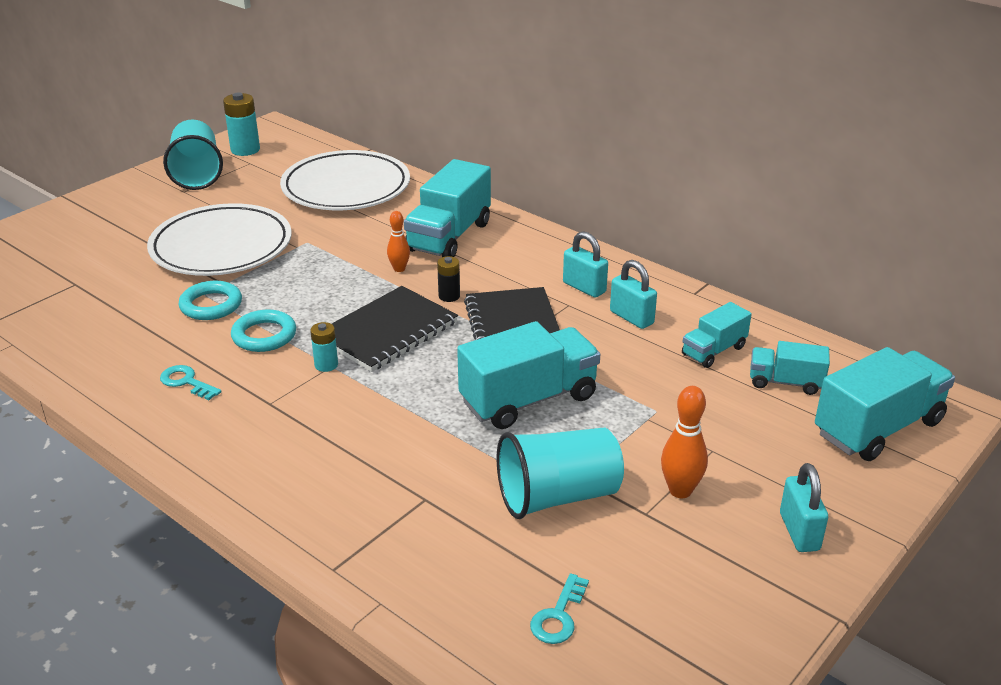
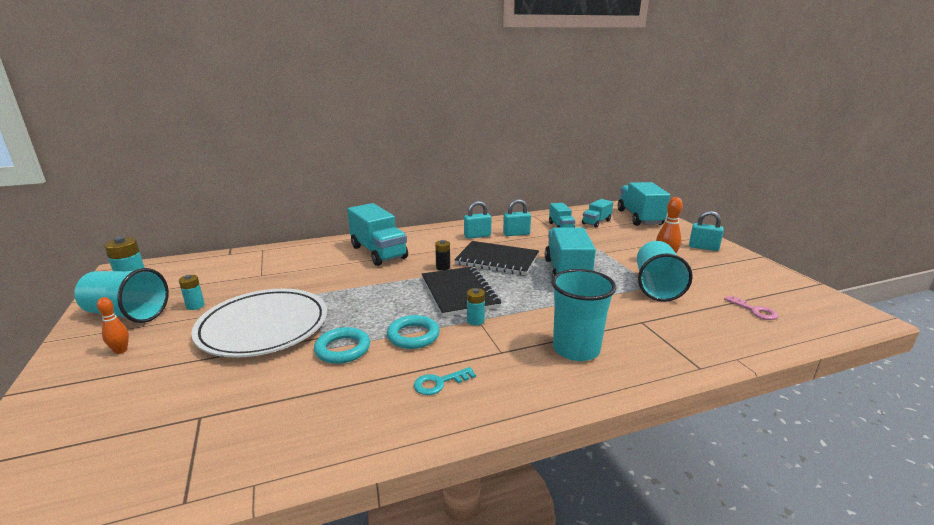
camera: 60 degrees left, 10 degrees down
white plate [280,150,410,210] -> none
orange bowling pin [387,211,410,272] -> orange bowling pin moved to [97,297,129,354]
turquoise key [530,573,589,644] -> pink key [724,295,778,320]
none -> turquoise battery [179,275,205,310]
none -> turquoise cup [551,269,616,361]

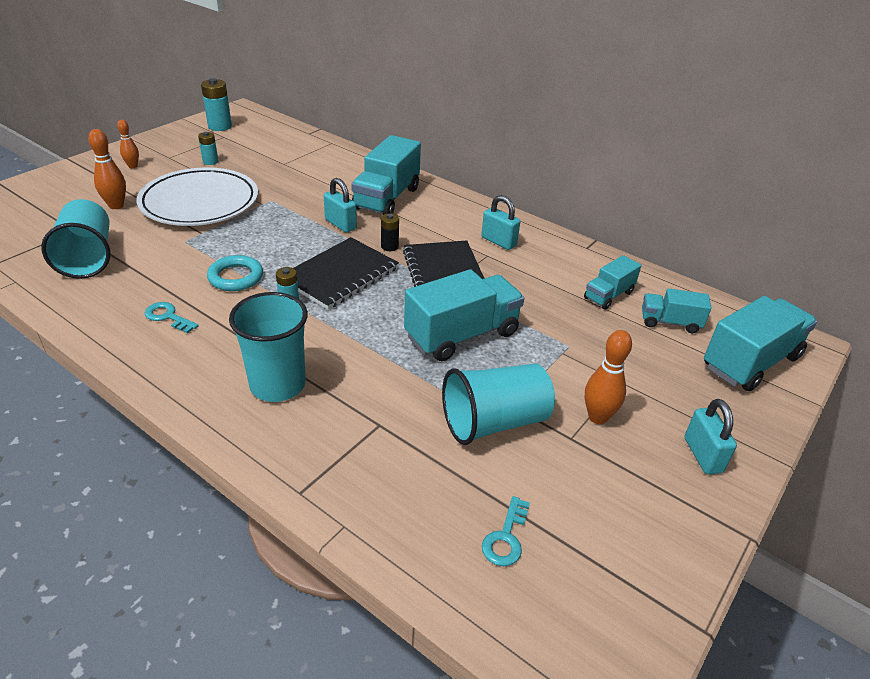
camera: 55 degrees right, 15 degrees up
turquoise cup [74,268,169,323] -> turquoise cup moved to [41,199,110,279]
turquoise ring [314,327,370,364] -> none
turquoise padlock [503,199,531,236] -> turquoise padlock moved to [324,178,357,233]
pink key [724,295,778,320] -> turquoise key [482,496,530,566]
none -> orange bowling pin [88,129,126,209]

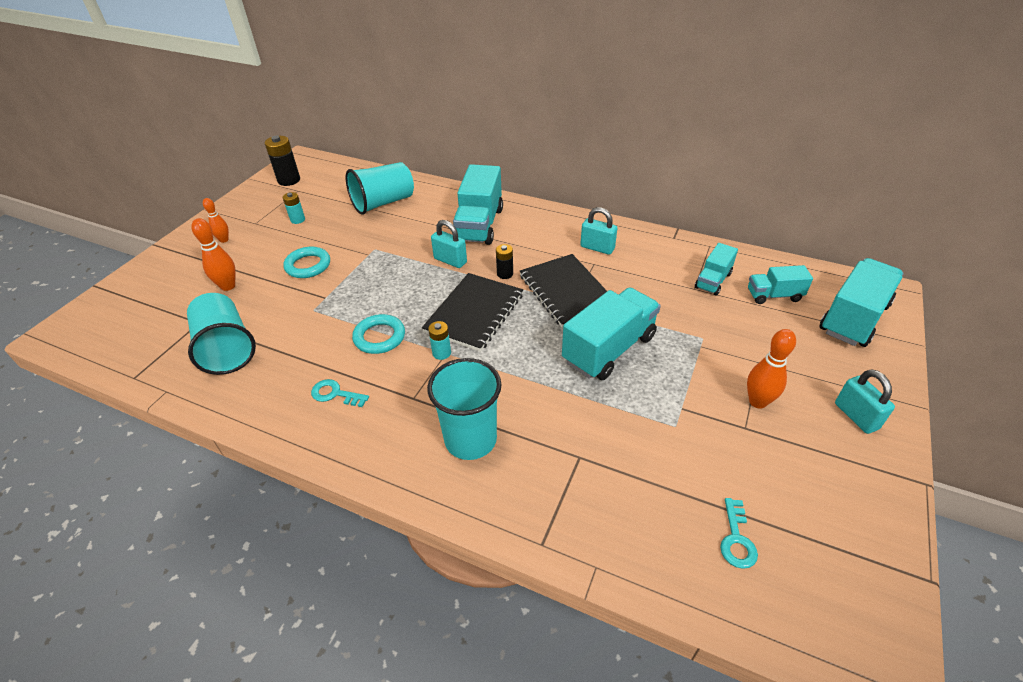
camera: 10 degrees left, 5 degrees up
white plate [136,167,258,226] -> turquoise ring [283,247,330,278]
turquoise battery [201,78,232,131] -> black battery [265,136,300,186]
turquoise cup [442,364,555,445] -> turquoise cup moved to [346,162,414,215]

